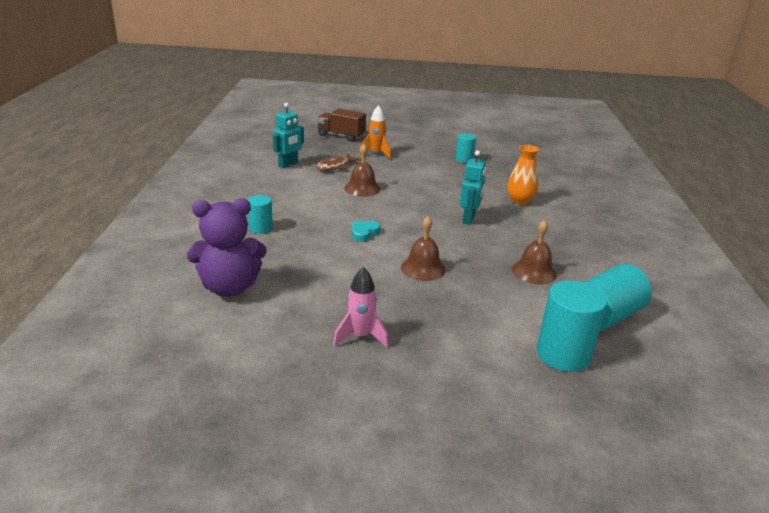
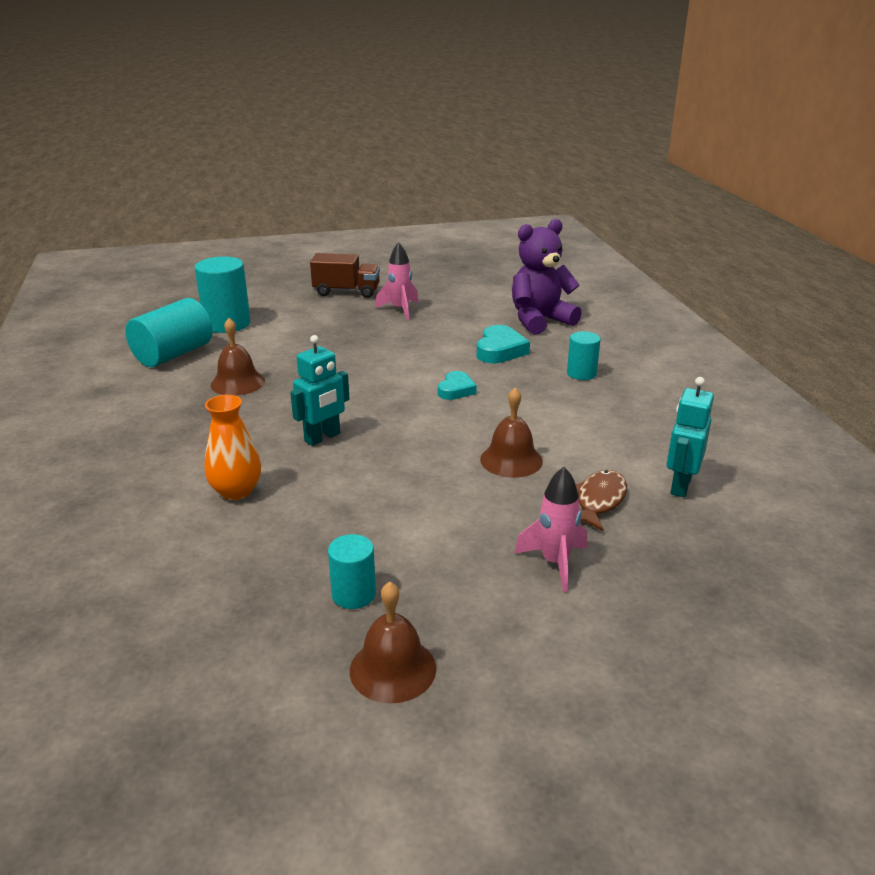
camera: 165 degrees right, 0 degrees up
brown truck [317,108,366,142] -> brown truck moved to [310,253,380,298]
orange rocket [359,105,391,159] -> pink rocket [514,467,587,592]
brown bell [401,216,446,281] -> brown bell moved to [350,581,436,703]
turquoise robot [460,150,486,225] -> turquoise robot turned 135 degrees counterclockwise [290,335,350,446]
none -> turquoise heart [477,325,530,363]

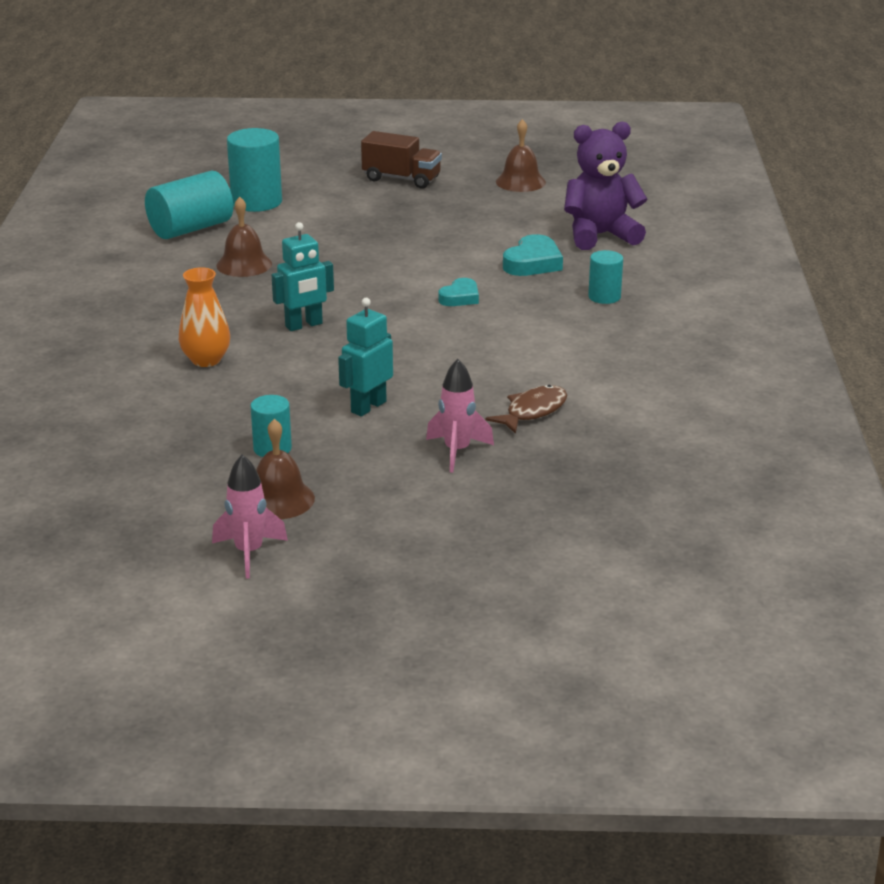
camera: 15 degrees right, 0 degrees up
pink rocket [375,242,419,320] -> pink rocket moved to [212,454,288,579]
brown bell [480,387,543,478] -> brown bell moved to [496,119,546,192]
turquoise robot [666,377,714,497] -> turquoise robot moved to [338,298,393,416]

